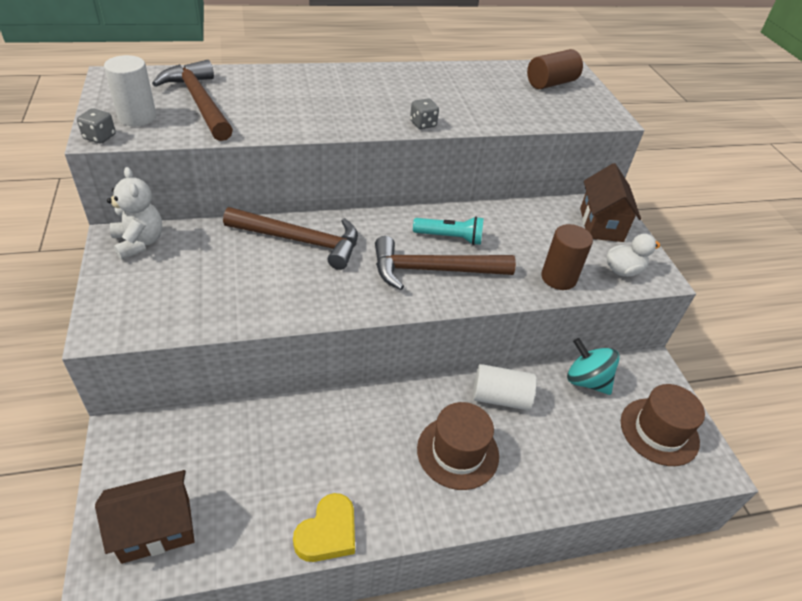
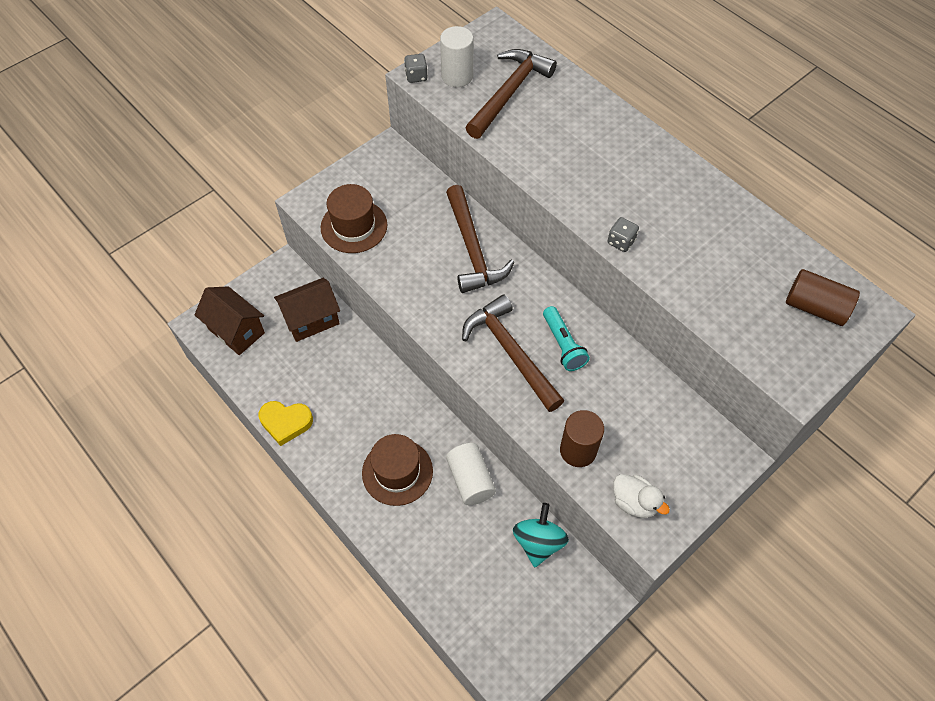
camera: 65 degrees right, 15 degrees up
white teddy bear [107,167,163,260] -> none
brown house [580,163,641,242] -> brown house moved to [274,278,340,342]
brown hat [621,384,705,466] -> brown hat moved to [321,184,387,253]

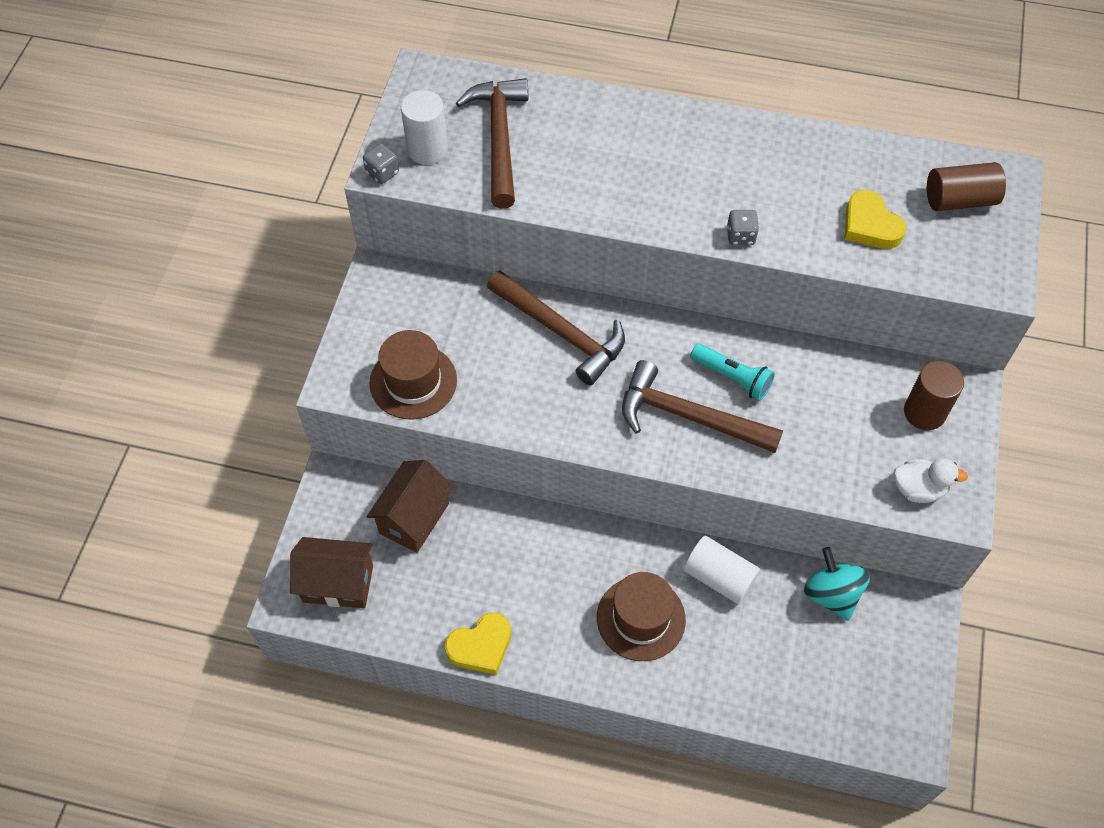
camera: 35 degrees left, 0 degrees up
brown cylinder [560,410,604,467] -> brown cylinder moved to [904,361,964,430]
none -> yellow heart [845,190,906,249]

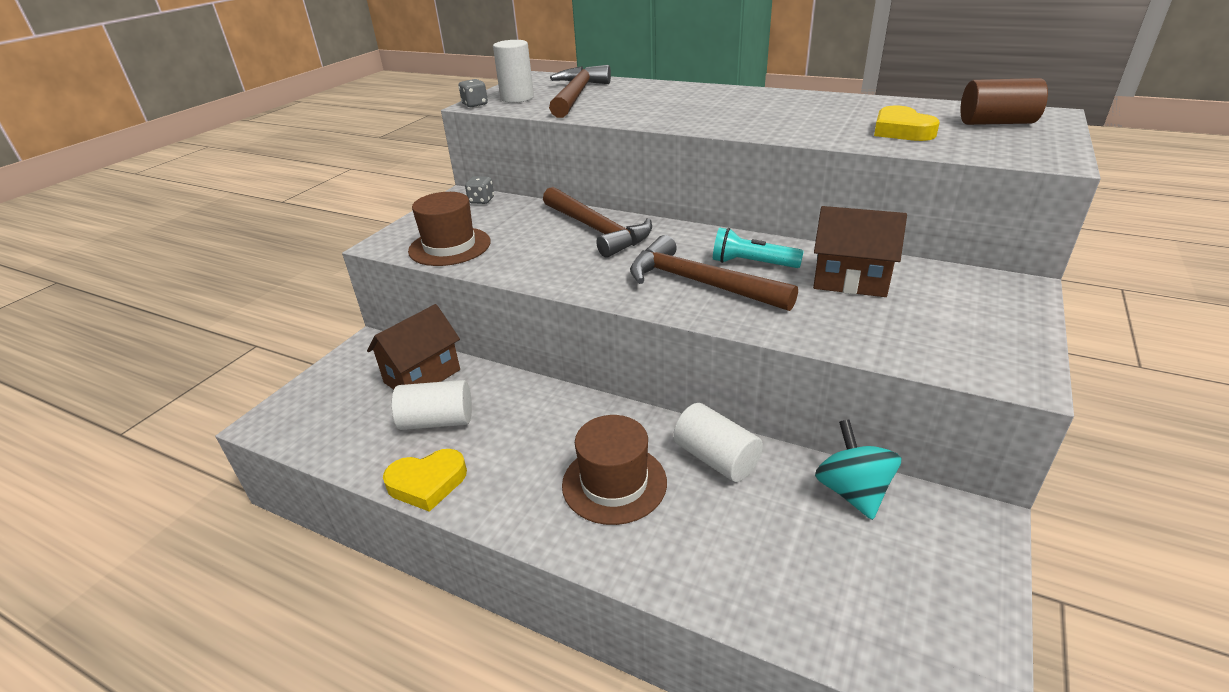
camera: 15 degrees right, 25 degrees down
brown house [290,537,373,608] -> brown house moved to [813,206,907,297]
turquoise flashlight [690,343,775,401] -> turquoise flashlight turned 150 degrees clockwise [713,228,804,268]
grey dice [727,210,759,245] -> grey dice moved to [465,176,494,204]
white duck [894,459,968,503] -> none
brown cylinder [904,361,964,430] -> none
none -> white cylinder [392,380,472,430]

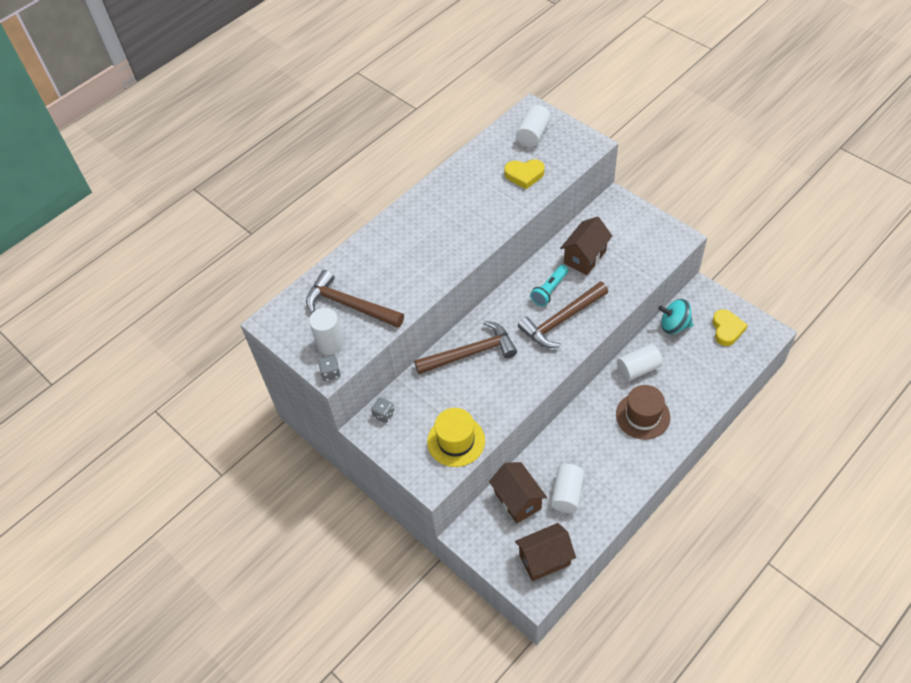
camera: 70 degrees left, 20 degrees up
yellow heart [383,449,467,512] -> yellow heart moved to [712,309,748,346]
brown hat [408,192,491,266] -> yellow hat [427,408,485,467]
brown cylinder [961,78,1048,125] -> white cylinder [516,105,551,147]
none -> brown house [515,523,576,581]

